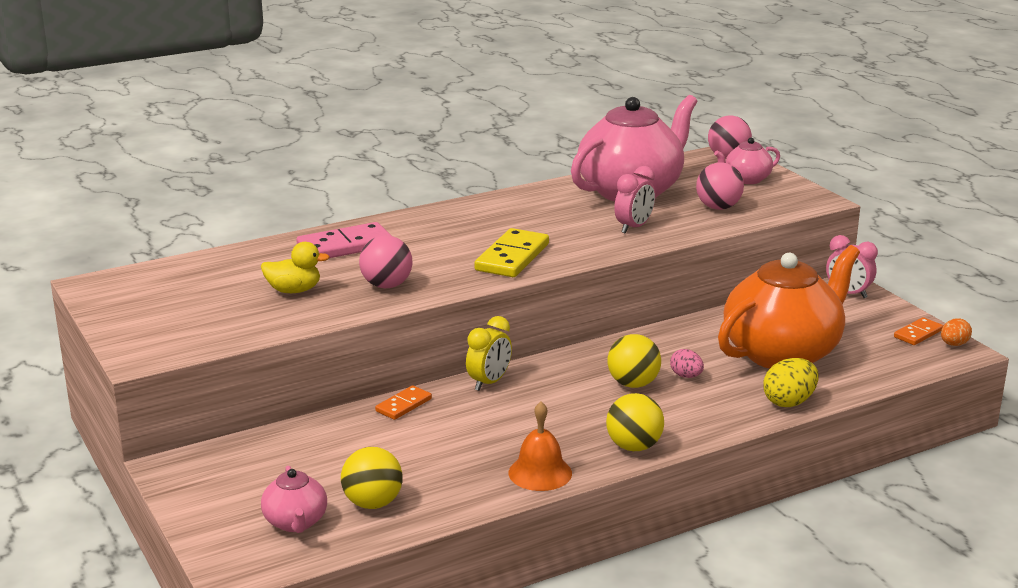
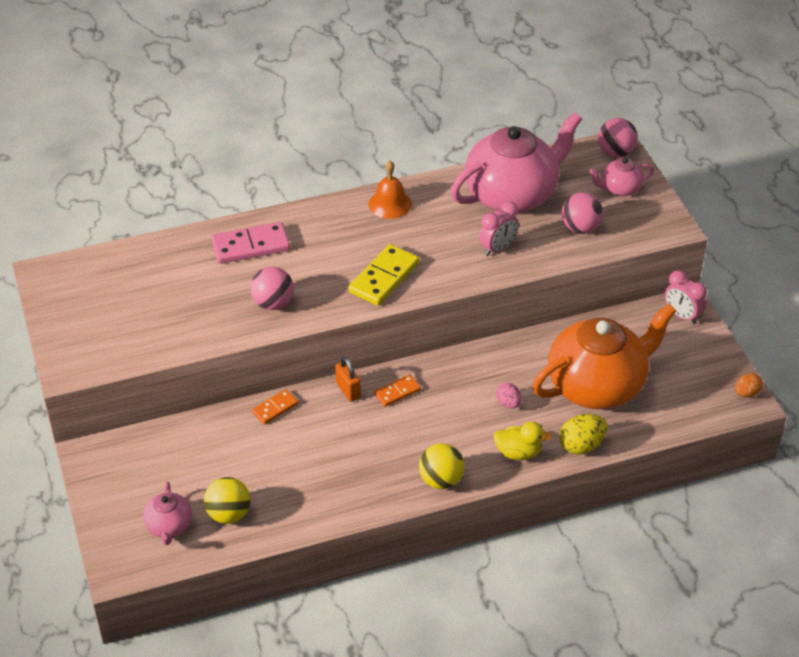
camera: 10 degrees right, 20 degrees up
yellow duck [261,242,330,293] -> yellow duck moved to [493,422,552,460]
yellow clock [466,316,512,391] -> orange padlock [335,356,361,402]
orange bell [509,402,572,491] -> orange bell moved to [369,161,412,219]
yellow ball [608,334,661,388] -> none
orange domino [894,317,943,345] -> orange domino moved to [374,374,421,407]

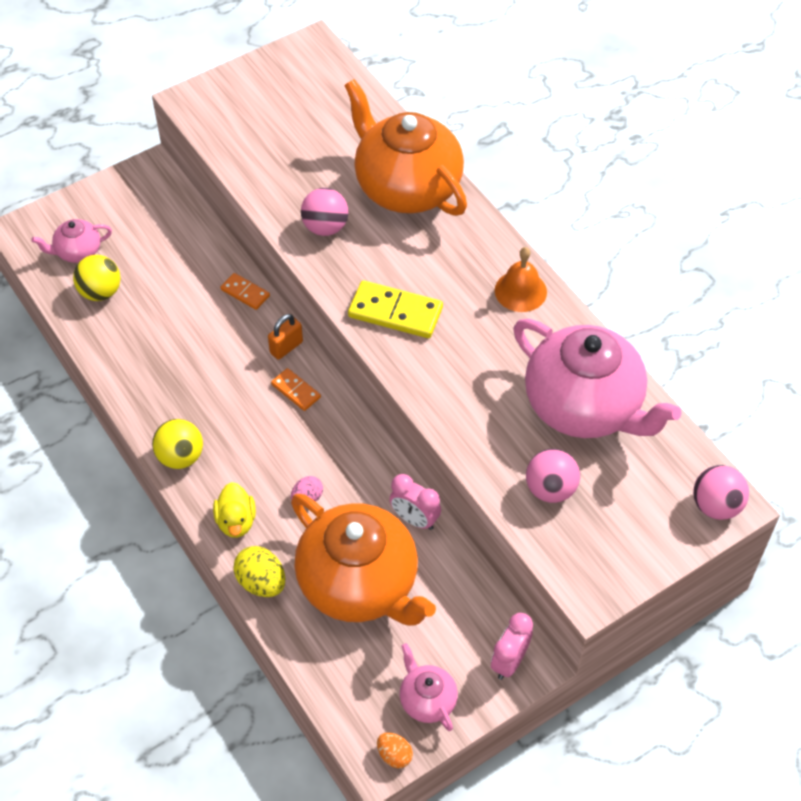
camera: 75 degrees right, 10 degrees up
pink domino [211,222,290,264] -> orange teapot [344,79,467,216]
pink clock [479,202,519,256] -> pink clock moved to [389,474,441,530]
pink teapot [589,158,654,196] -> pink teapot moved to [400,643,458,731]

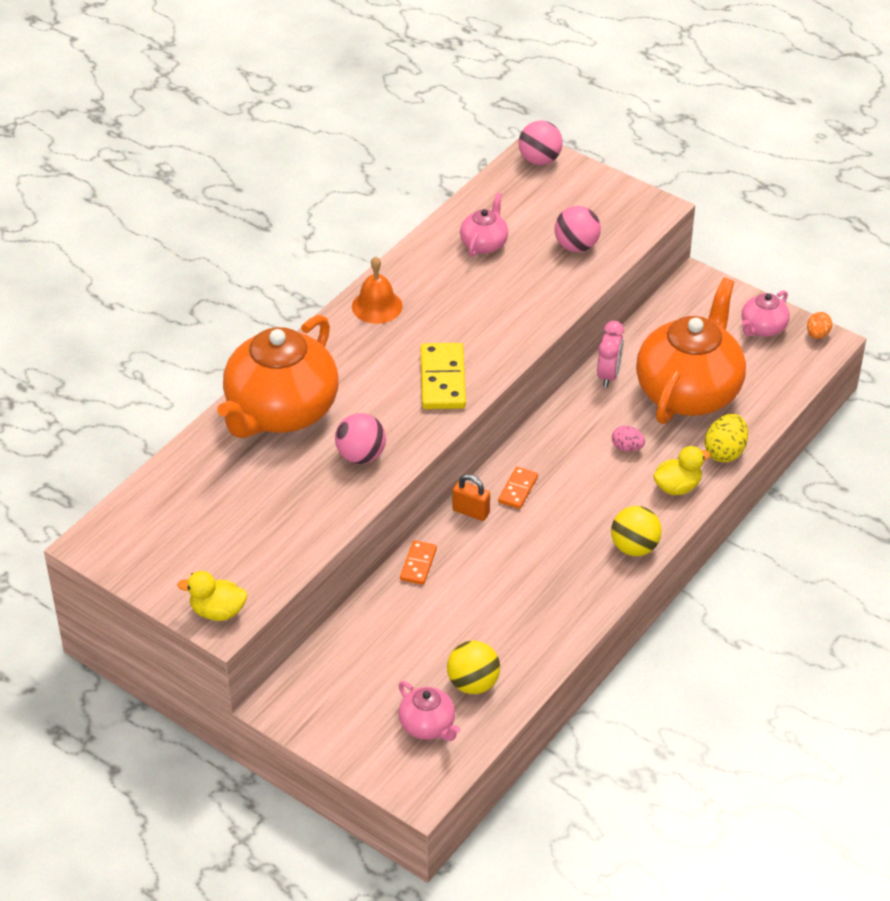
camera: 110 degrees left, 10 degrees down
pink clock [491,613,533,680] -> none
pink teapot [513,319,682,438] -> pink teapot [460,192,508,257], size x0.45
none -> yellow duck [177,571,247,621]

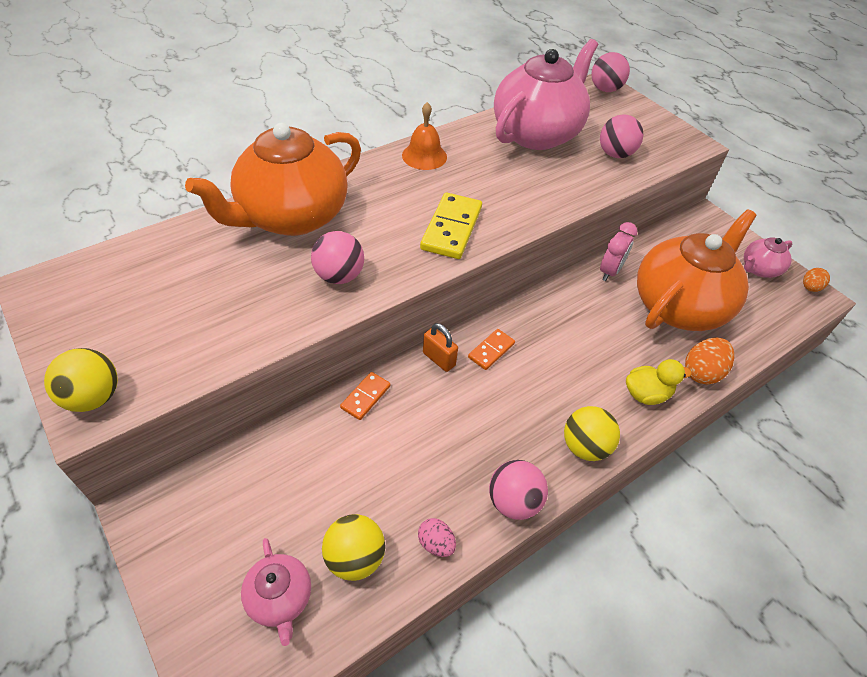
camera: 15 degrees right, 5 degrees up
yellow duck [177,571,247,621] -> yellow ball [44,348,118,412]
pink teapot [460,192,508,257] -> pink teapot [494,39,598,150], size x2.20
pink egg [612,426,645,452] -> pink egg moved to [418,518,456,557]
yellow egg [705,414,748,462] -> orange egg [685,337,735,384]
none -> pink ball [489,460,548,520]

